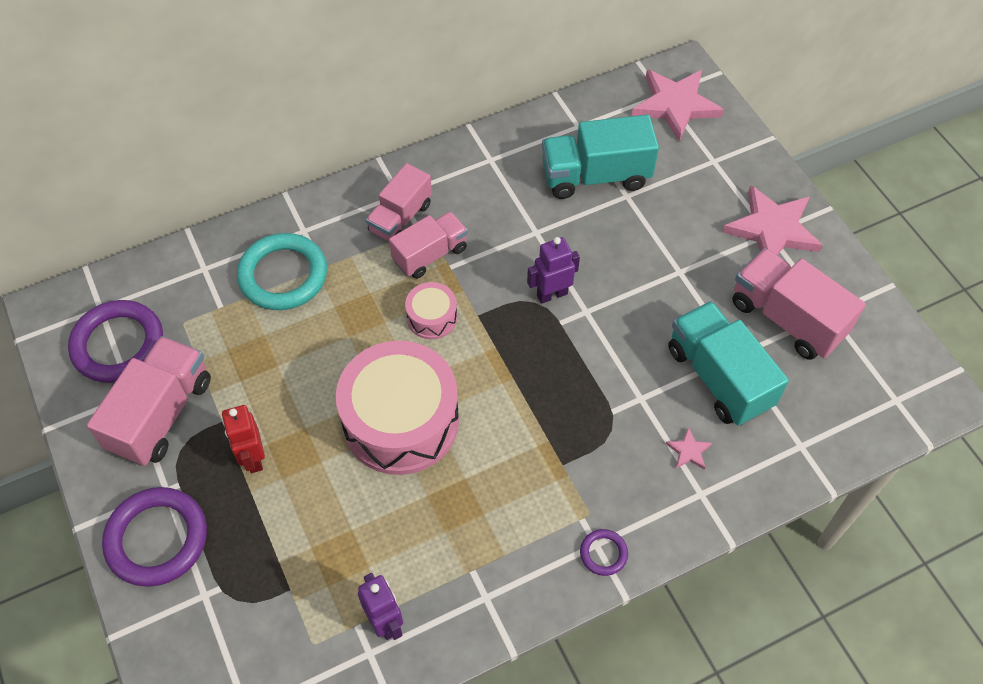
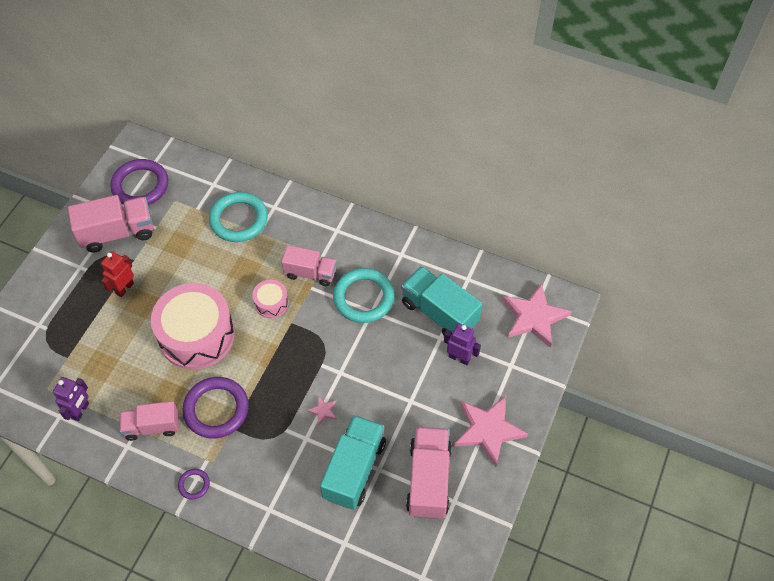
camera: 50 degrees right, 0 degrees up
purple ring [102,487,207,587] -> purple ring moved to [182,377,249,438]
pink truck [366,163,432,241] -> pink truck moved to [119,401,179,441]
purple robot [527,237,580,304] -> purple robot moved to [444,323,481,365]
pink star [666,427,712,470] -> pink star moved to [307,396,337,425]
none -> turquoise ring [333,268,395,323]

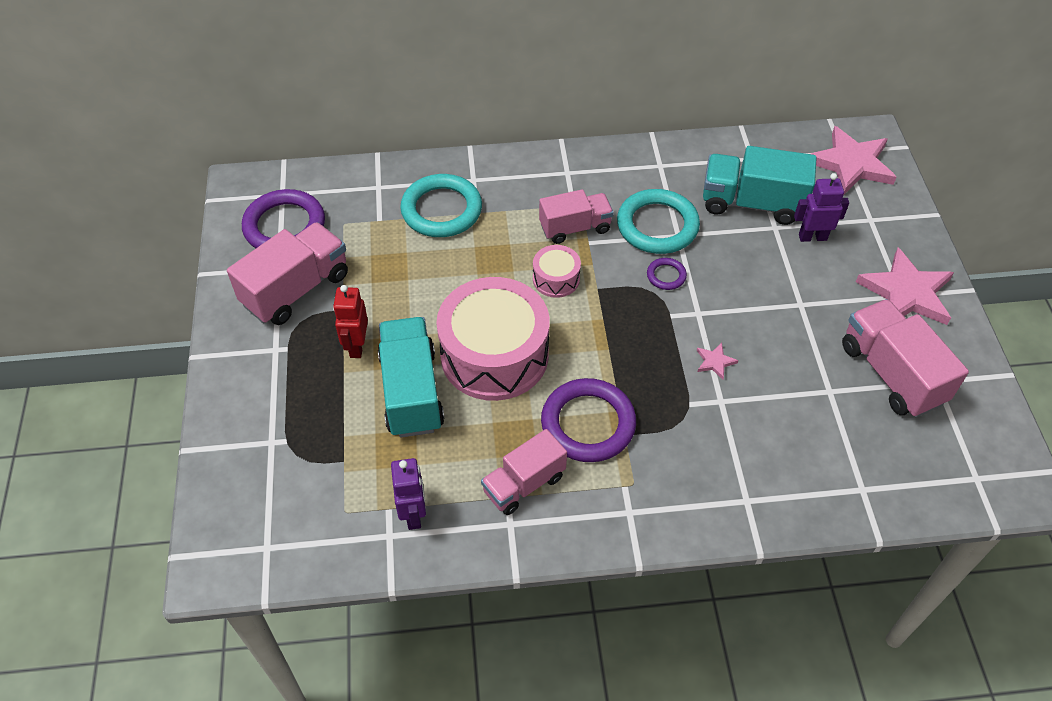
camera: 30 degrees left, 5 degrees down
purple ring [178,469,210,500] -> purple ring moved to [647,258,687,290]
turquoise truck [320,415,386,510] -> turquoise truck moved to [378,317,445,438]

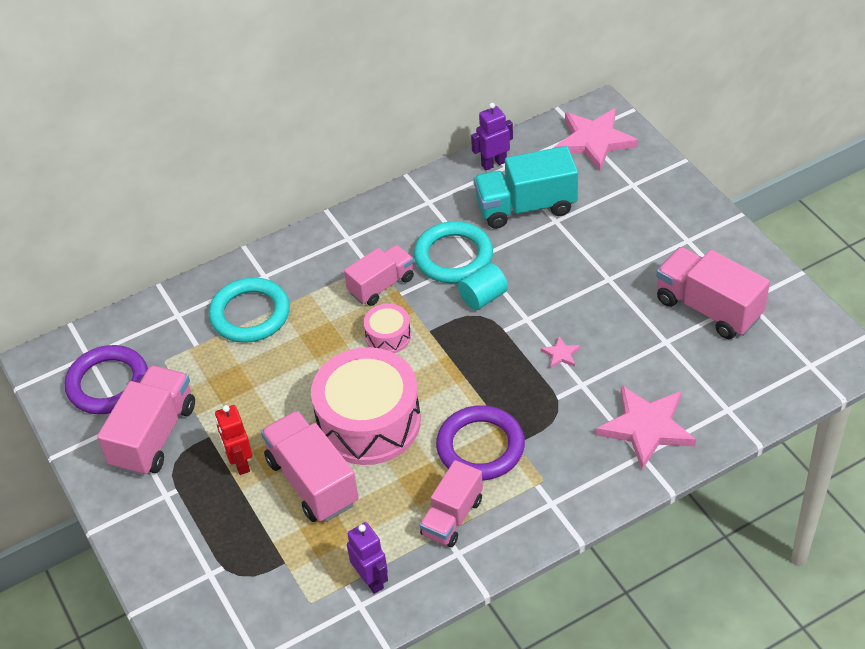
camera: 20 degrees left, 5 degrees down
turquoise truck [378,317,445,438] -> pink truck [261,410,359,522]
purple ring [647,258,687,290] -> turquoise cylinder [458,263,508,310]
purple robot [794,173,849,242] -> purple robot moved to [471,103,513,170]
pink star [856,248,954,325] -> pink star moved to [596,385,696,470]

